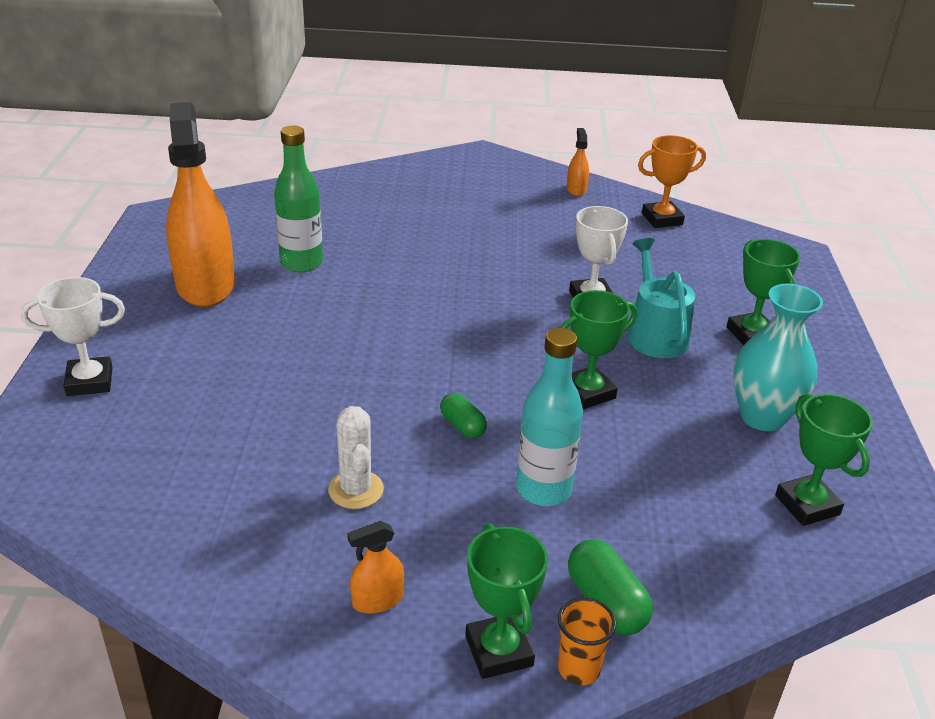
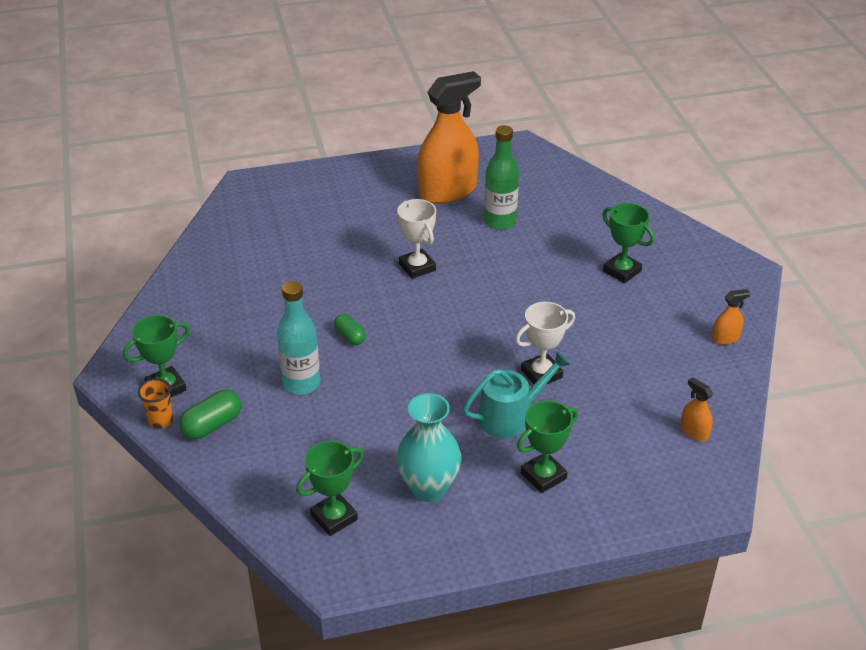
camera: 75 degrees right, 5 degrees up
white trophy [21,277,125,396] -> white trophy moved to [397,199,436,279]
white cactus [328,406,384,509] -> none
orange spray bottle [347,521,404,613] -> orange spray bottle moved to [681,377,713,441]
green capsule [440,393,487,438] -> green capsule turned 75 degrees counterclockwise [334,314,366,345]
green trophy [560,290,637,409] -> green trophy moved to [602,203,654,283]
orange trophy [638,135,706,228] -> none

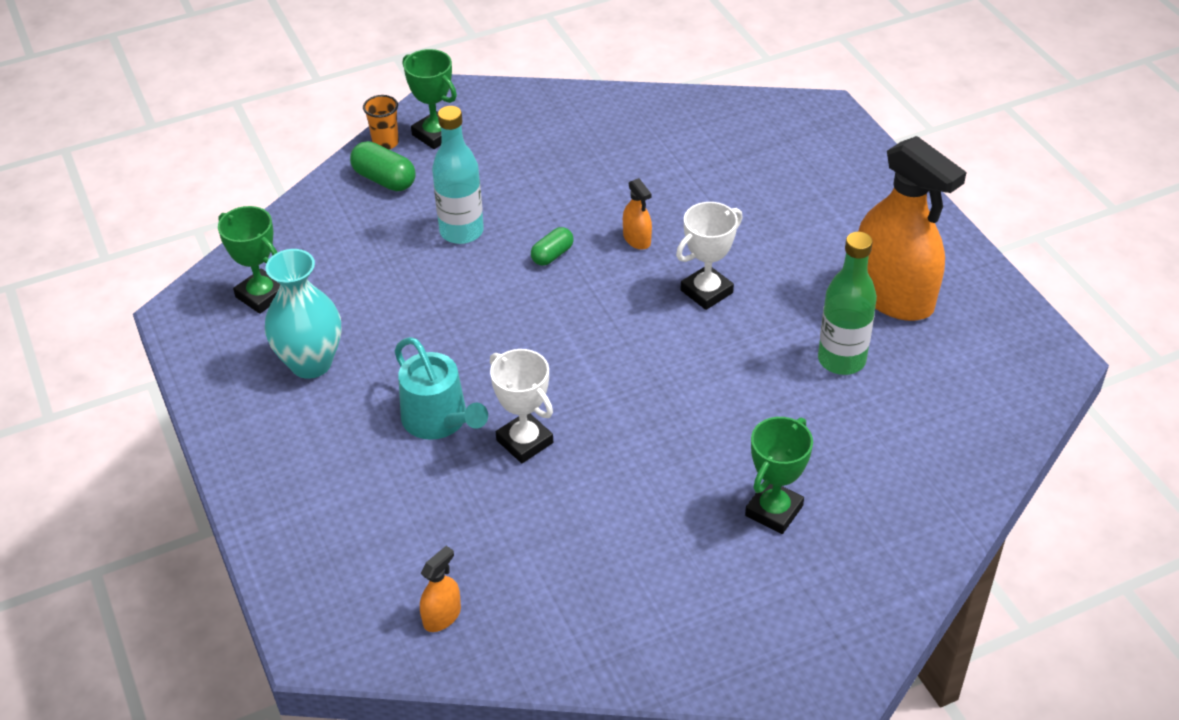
camera: 80 degrees right, 5 degrees up
green trophy [517,400,578,493] -> none
orange spray bottle [712,289,750,345] -> orange spray bottle moved to [623,178,652,250]

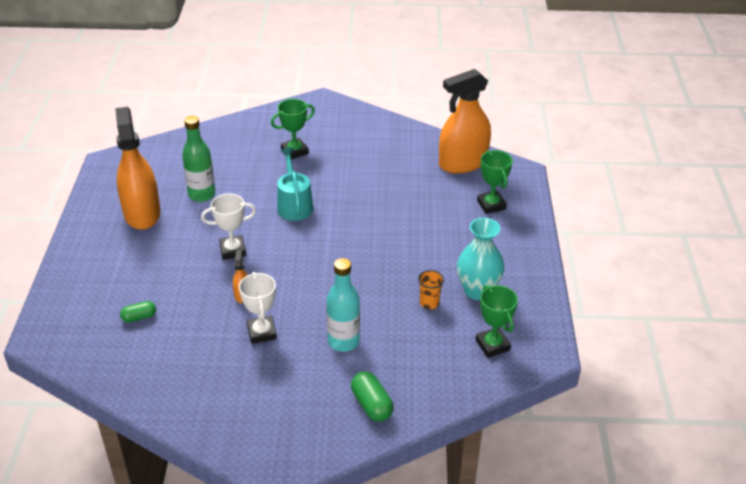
camera: 155 degrees left, 5 degrees down
orange cup [363,95,399,150] -> orange cup moved to [418,270,444,309]
turquoise watering can [395,337,488,440] -> turquoise watering can moved to [277,148,313,221]
green trophy [403,49,457,149] -> green trophy moved to [477,150,513,214]
orange spray bottle [420,546,461,632] -> orange spray bottle [439,69,491,173], size x2.44
white trophy [490,349,553,463] -> white trophy moved to [239,272,277,344]
green capsule [531,227,574,266] -> green capsule moved to [120,301,156,323]

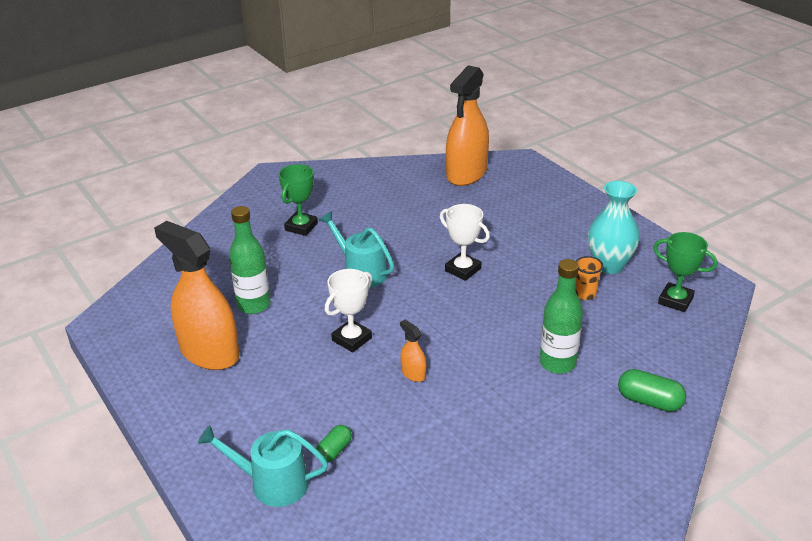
camera: 35 degrees left, 5 degrees down
white trophy [239,272,277,344] -> white trophy moved to [440,204,490,281]
turquoise bottle [327,258,360,352] -> green bottle [540,259,583,374]
green trophy [477,150,513,214] -> none
none -> turquoise watering can [198,425,328,507]

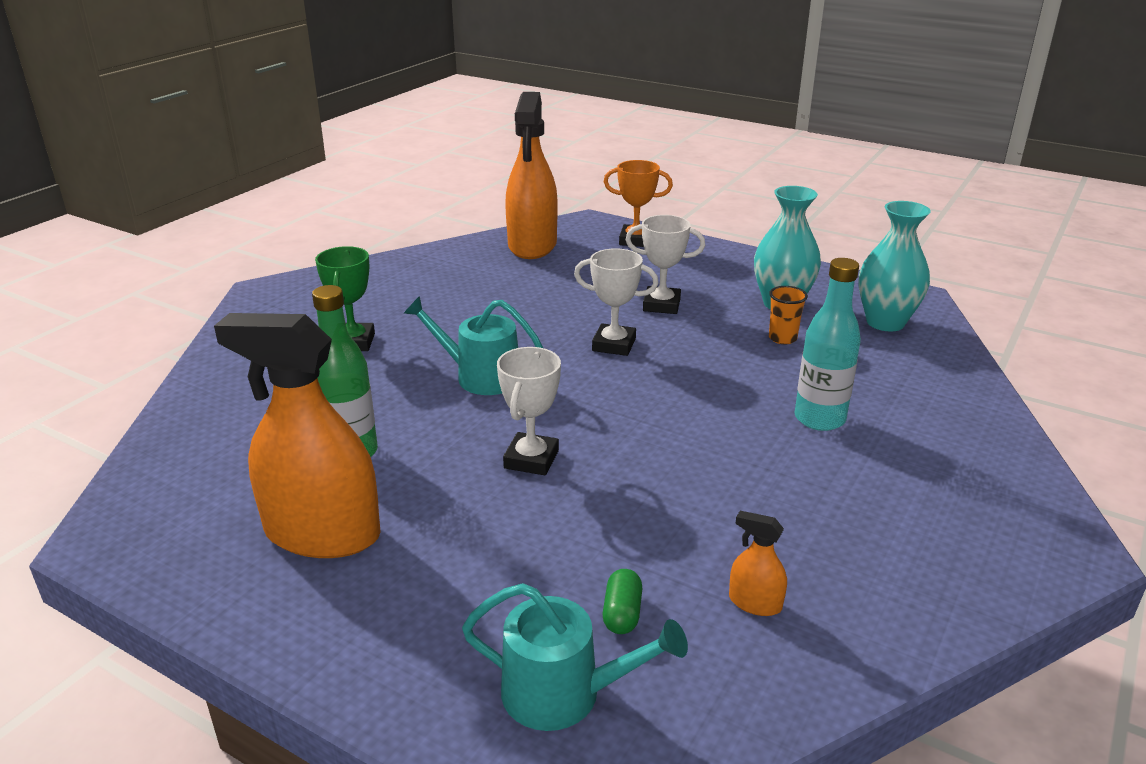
camera: 25 degrees left, 5 degrees down
turquoise watering can [198,425,328,507] -> turquoise watering can turned 150 degrees counterclockwise [462,583,688,731]
orange spray bottle [400,320,426,382] -> orange spray bottle moved to [729,511,787,616]
green bottle [540,259,583,374] -> turquoise bottle [795,258,861,431]
green capsule [618,369,686,412] -> none
green trophy [653,232,717,312] -> turquoise vase [858,201,931,332]
none -> orange trophy [604,160,673,247]
none -> white trophy [626,215,705,314]

